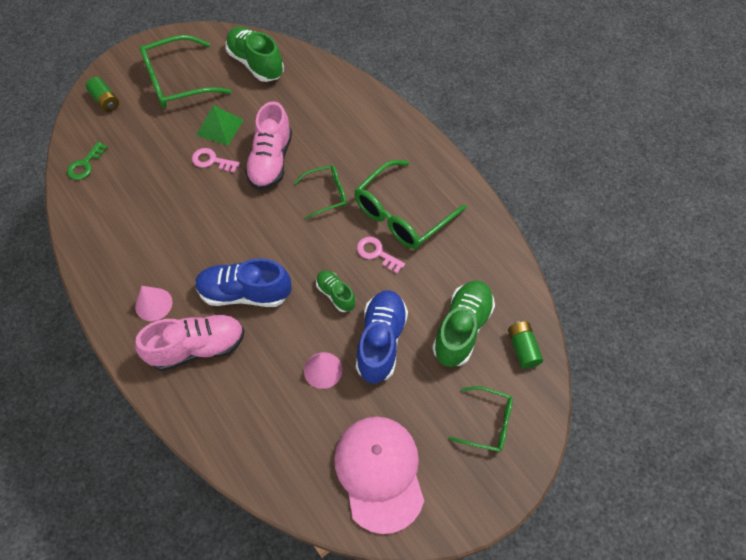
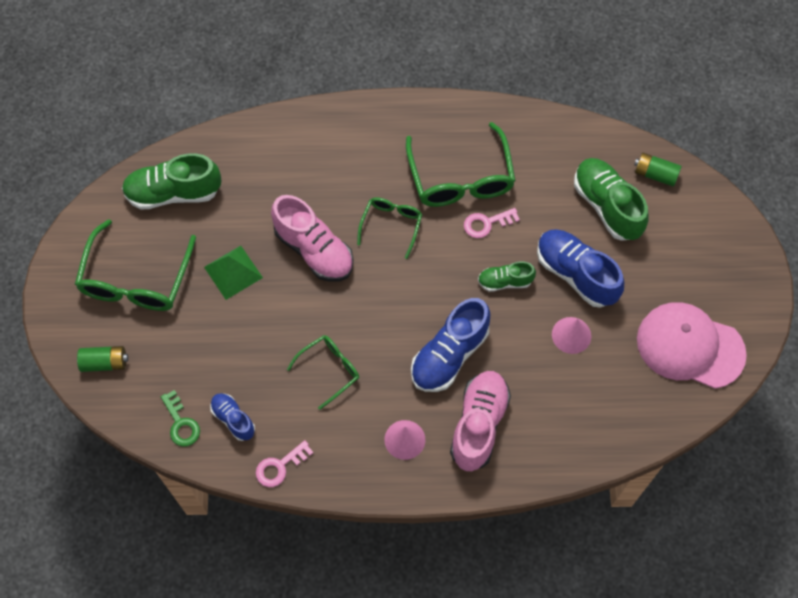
camera: 55 degrees left, 5 degrees up
pink key [192,148,240,173] -> pink key moved to [256,440,313,487]
green glasses [449,386,513,452] -> green glasses moved to [287,335,359,410]
none -> blue shoe [210,393,255,441]

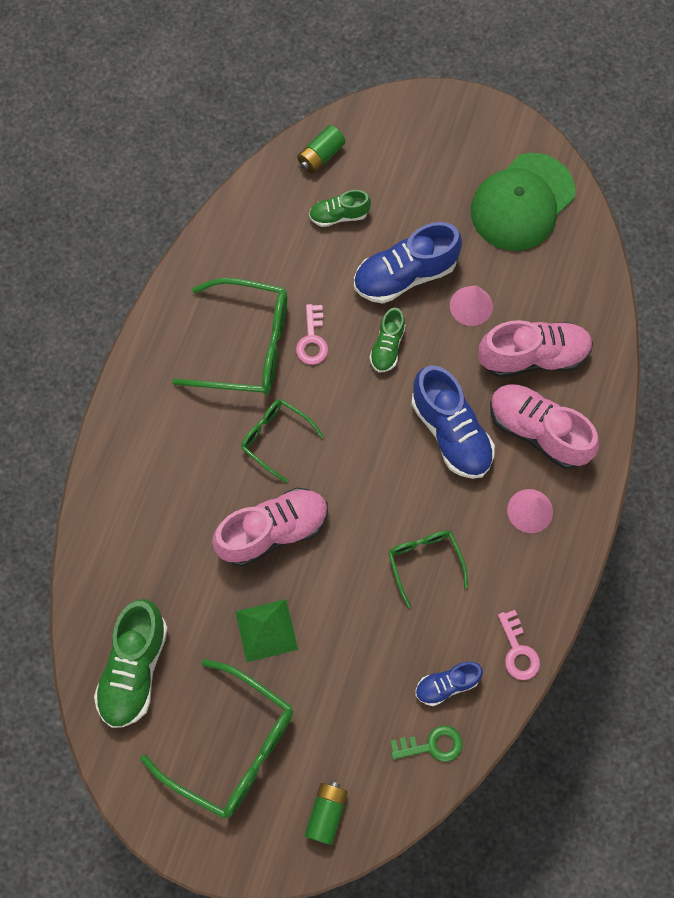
camera: 70 degrees left, 5 degrees up
green shoe [574,158,649,241] -> green shoe [309,190,371,227], size x0.56
pink cap [637,302,747,389] -> green cap [471,153,575,251]
none -> pink shoe [478,320,593,378]

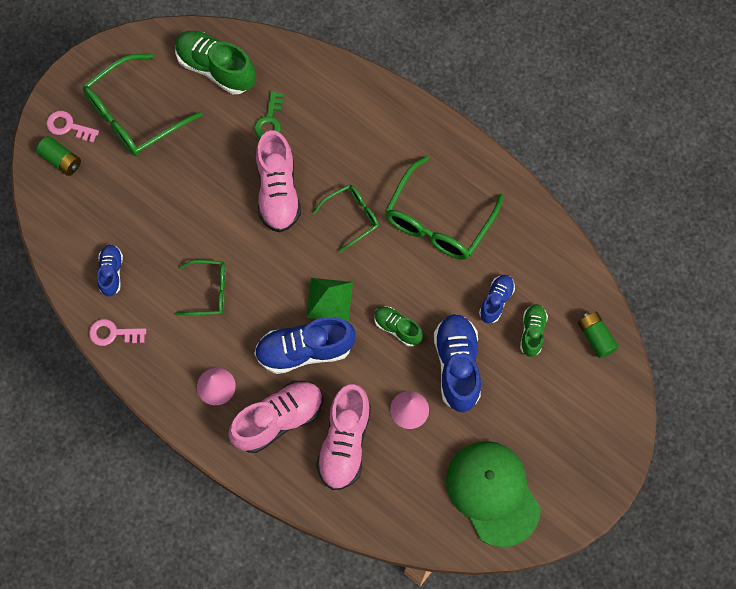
camera: 110 degrees right, 0 degrees up
green pyramid [235,599,298,662] -> green pyramid moved to [306,278,353,322]
pink key [296,304,328,365] -> pink key moved to [46,111,99,143]
green key [390,725,463,762] -> green key moved to [254,91,284,138]
none -> blue shoe [479,275,515,323]

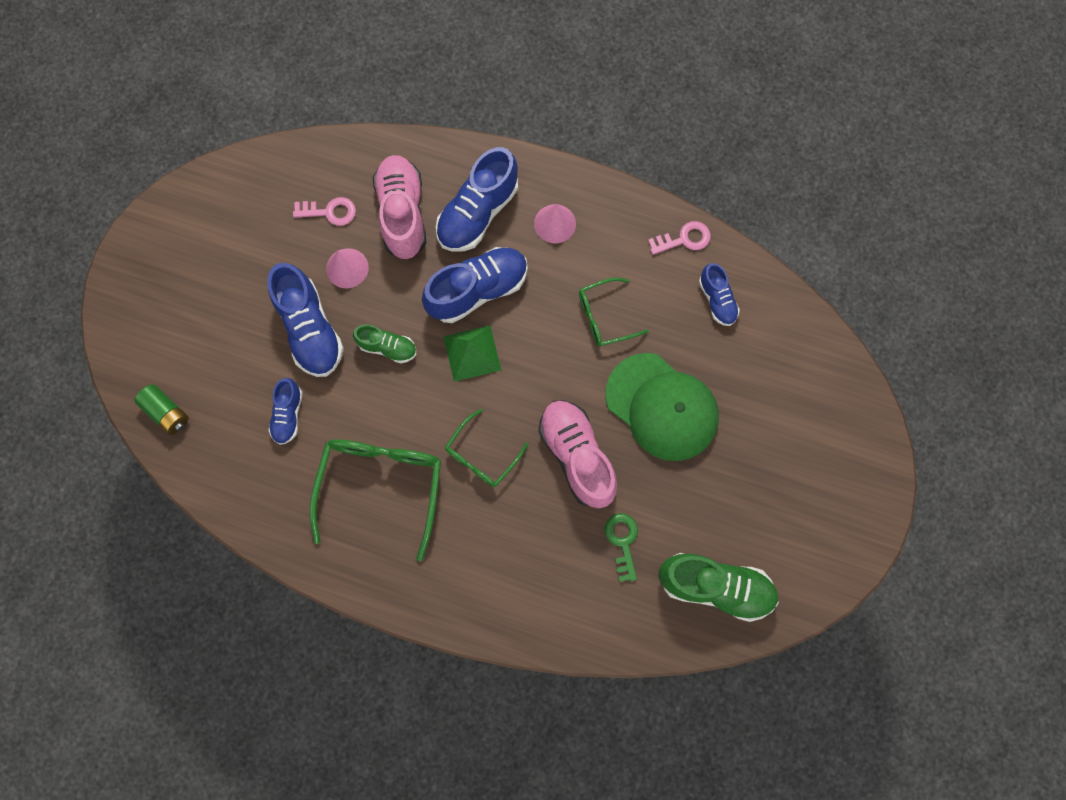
camera: 160 degrees right, 5 degrees up
green battery [36,136,81,176] -> none
pink key [46,111,99,143] -> pink key moved to [293,197,356,226]
green glasses [83,54,202,156] -> none
pink shoe [228,381,323,453] -> blue shoe [436,147,518,251]
green cap [446,441,541,547] -> green cap moved to [605,353,719,461]
green shoe [520,304,548,357] -> none

